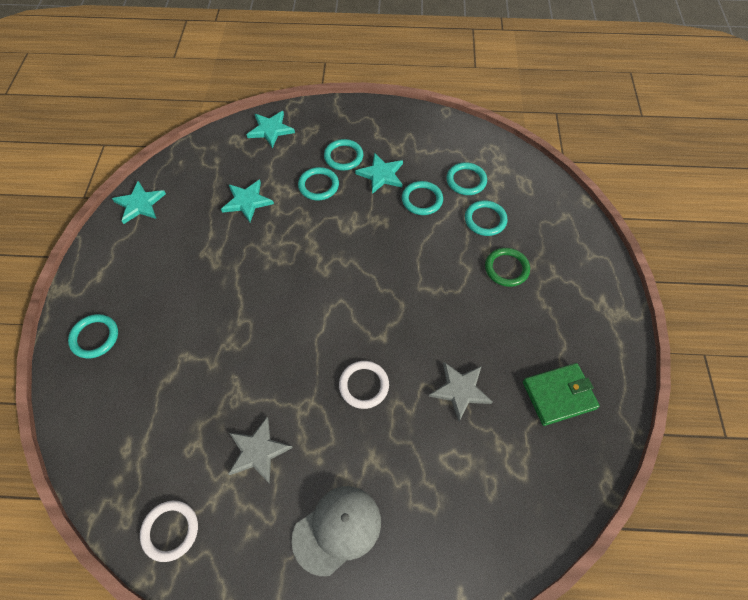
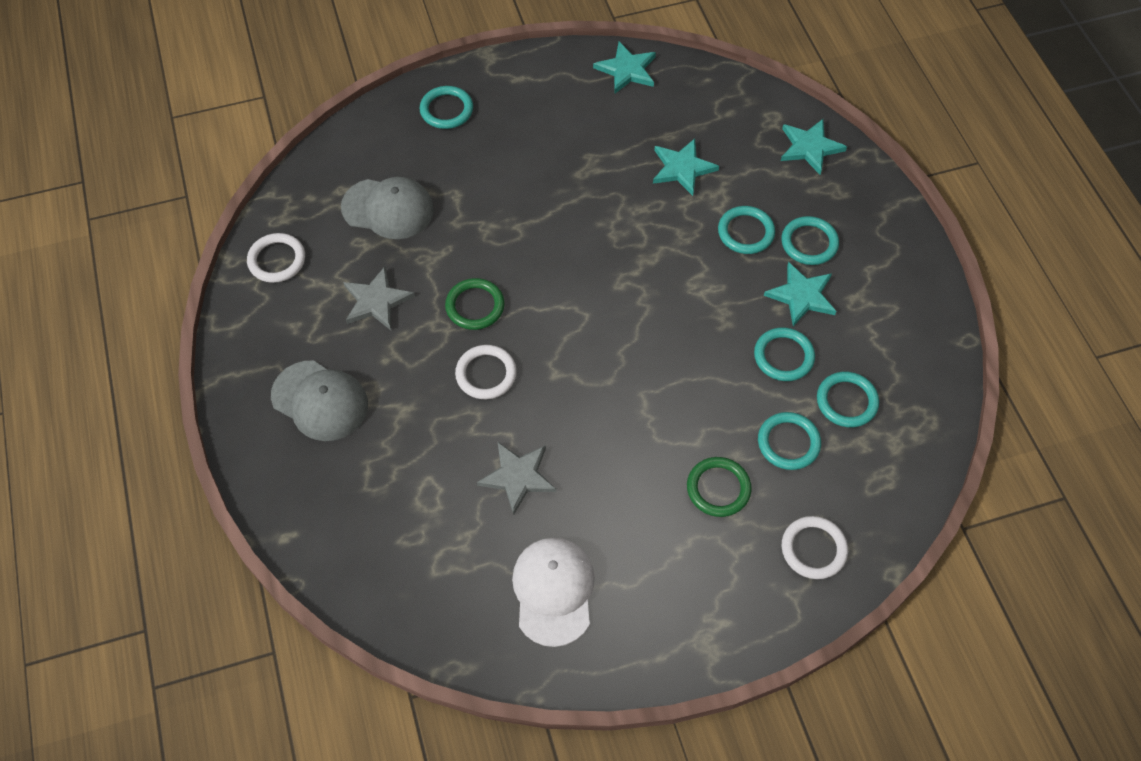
camera: 70 degrees right, 0 degrees up
green wallet [523,363,600,426] -> white cap [512,538,595,647]
none -> grey cap [341,177,434,239]
none -> green ring [445,278,505,330]
none -> white ring [782,516,848,579]

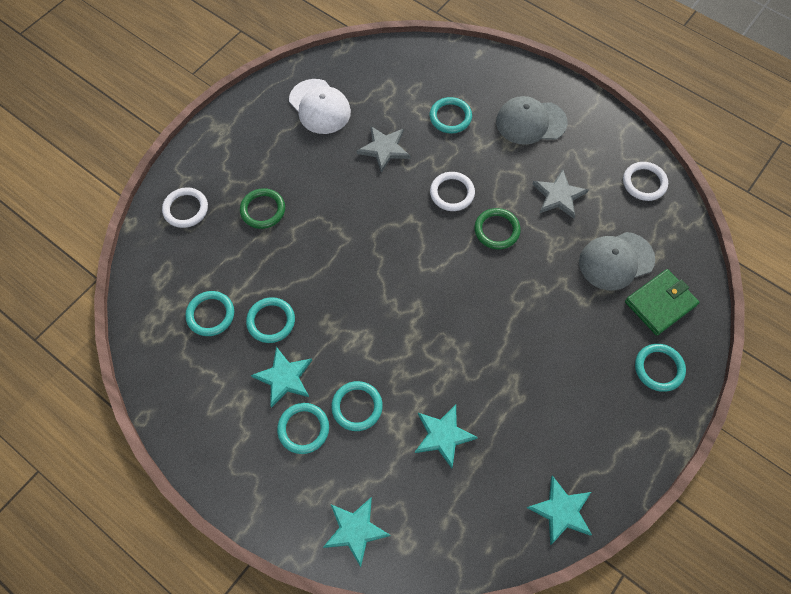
camera: 145 degrees right, 5 degrees up
turquoise ring [758,412,821,470] -> turquoise ring moved to [429,97,472,133]
none -> green wallet [625,269,699,336]

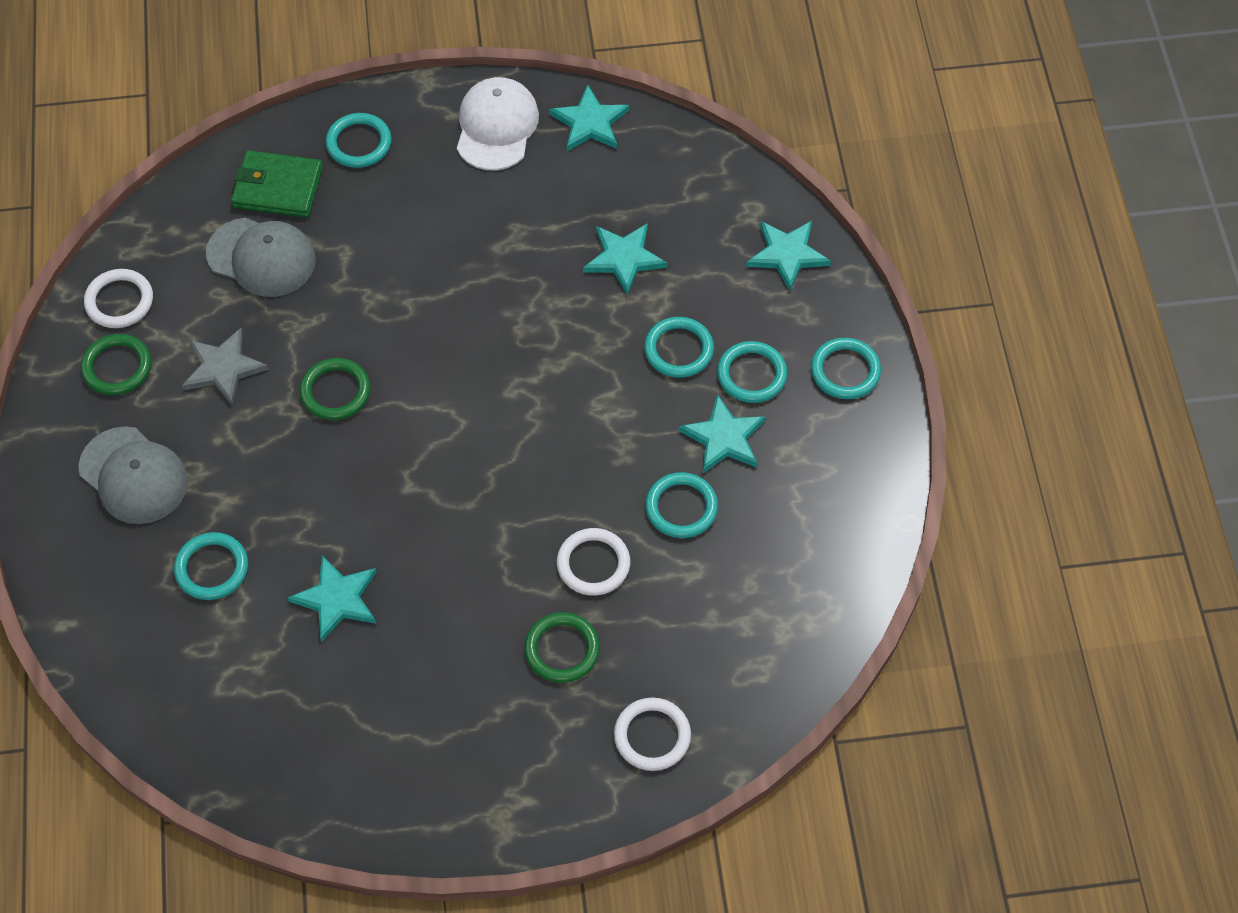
camera: 135 degrees left, 5 degrees down
turquoise ring [185,291,234,336] -> turquoise ring moved to [811,338,881,399]
white cap [289,79,351,134] -> white cap moved to [457,77,539,170]
grey star [356,126,411,173] -> turquoise star [288,555,376,642]
white ring [430,172,475,211] -> white ring moved to [557,528,630,596]
none -> green ring [81,334,151,395]

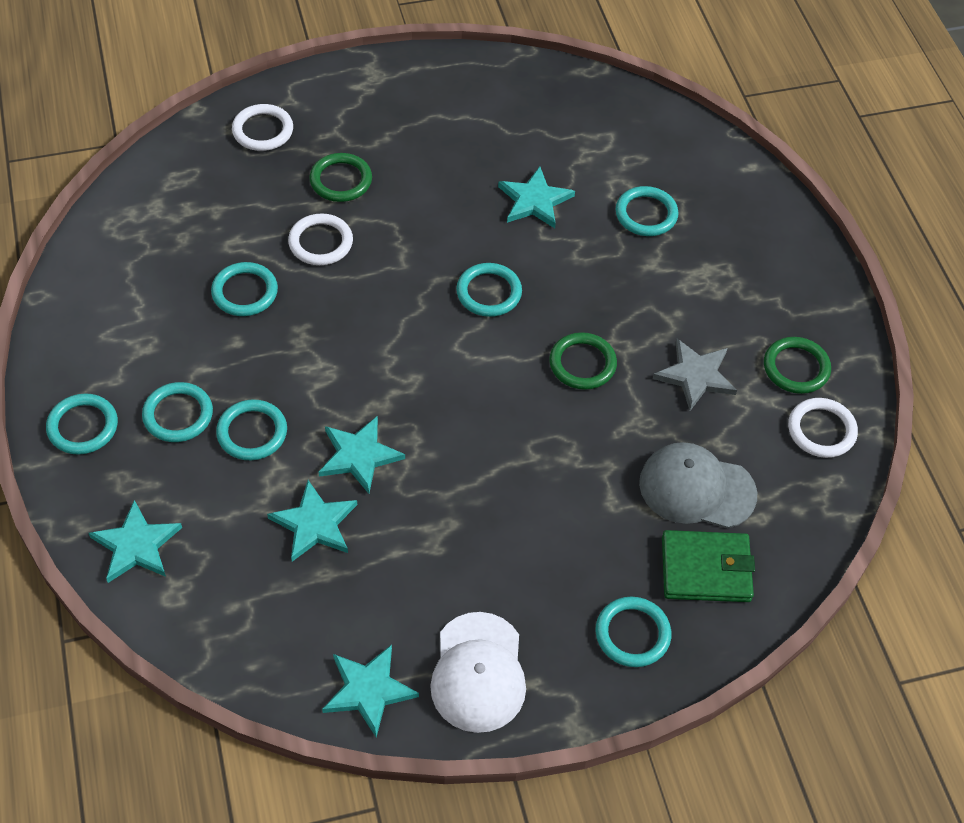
camera: 170 degrees right, 5 degrees down
grey cap [78,426,188,524] -> none
turquoise star [679,394,766,473] -> turquoise star moved to [319,416,405,494]
none -> turquoise ring [456,263,522,317]

